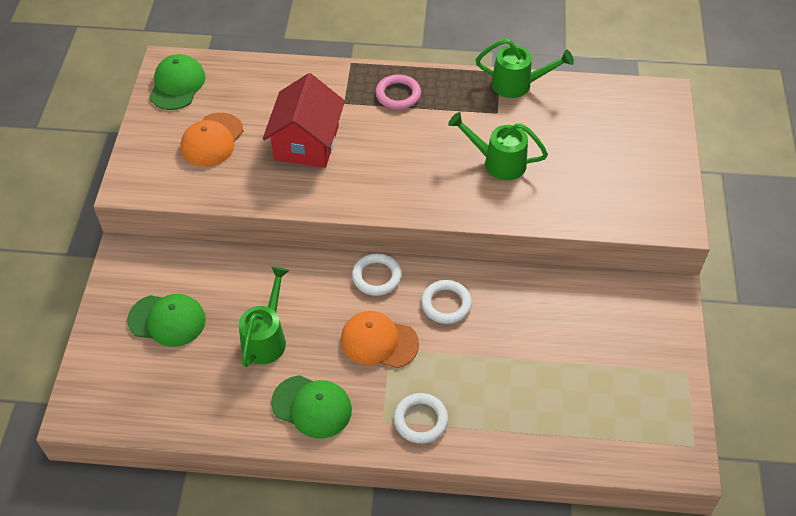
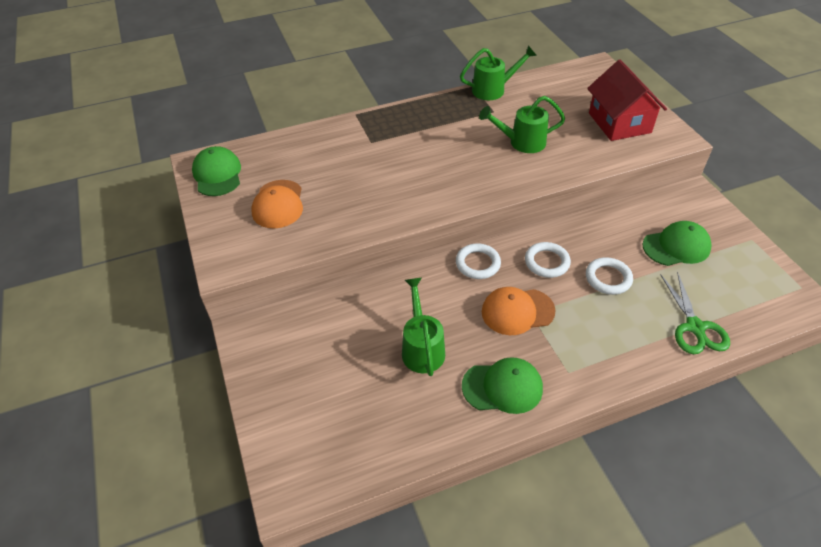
camera: 25 degrees left, 5 degrees down
green cap [127,294,206,347] -> green cap moved to [642,221,712,266]
red house [263,73,345,168] -> red house moved to [587,60,667,141]
pink ring [376,74,421,110] -> none
white ring [394,393,448,443] -> white ring moved to [586,257,633,295]
none -> green scissors [660,271,730,354]

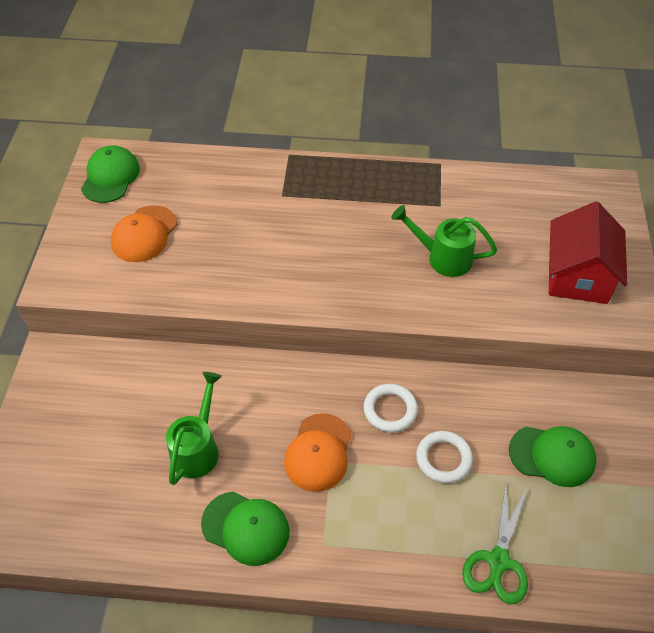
camera: 25 degrees right, 5 degrees up
white ring [456,243,501,279] -> none
green watering can [460,45,537,100] -> none
orange cap [482,287,555,335] -> orange cap turned 90 degrees counterclockwise [284,413,352,492]

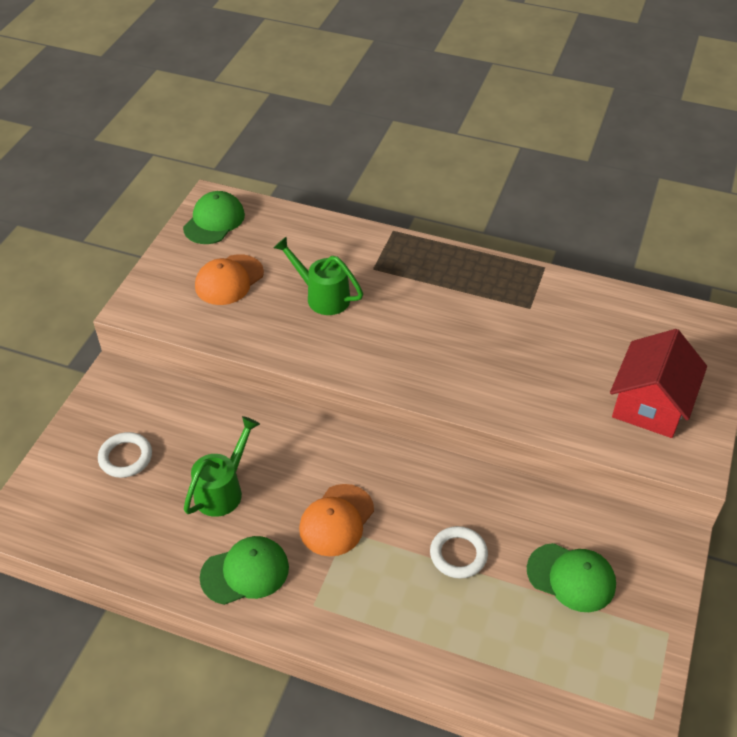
camera: 15 degrees right, 5 degrees down
green cap [201,492,289,566] -> green cap turned 60 degrees counterclockwise [200,536,289,605]
white ring [364,384,418,432] -> white ring moved to [98,432,152,478]
green watering can [391,205,497,277] -> green watering can moved to [273,237,363,315]
green scissors [462,484,528,604] -> none

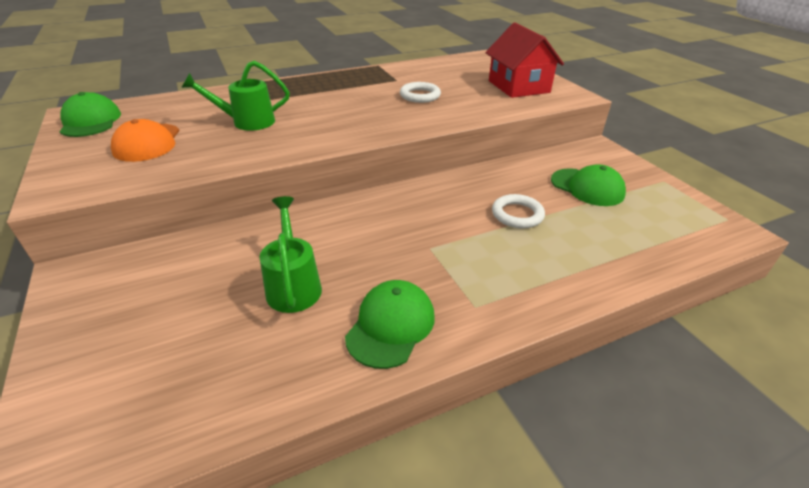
camera: 45 degrees left, 10 degrees down
white ring [98,432,152,478] -> white ring moved to [400,82,441,103]
orange cap [299,484,374,556] -> none
green cap [527,543,616,612] -> green cap turned 60 degrees clockwise [551,164,626,206]

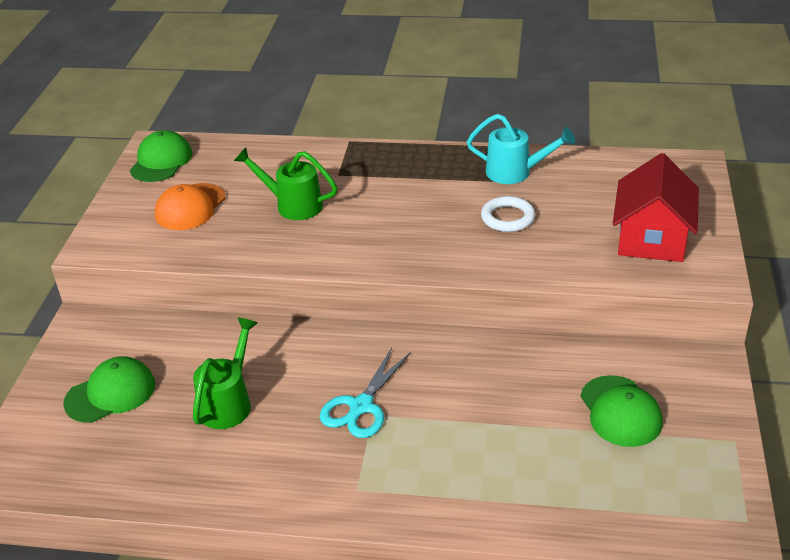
camera: 35 degrees right, 0 degrees up
green cap [345,280,435,369] -> green cap moved to [63,356,155,423]
white ring [492,194,545,229] -> none
none -> turquoise scissors [320,347,411,438]
none -> turquoise watering can [467,114,575,184]

